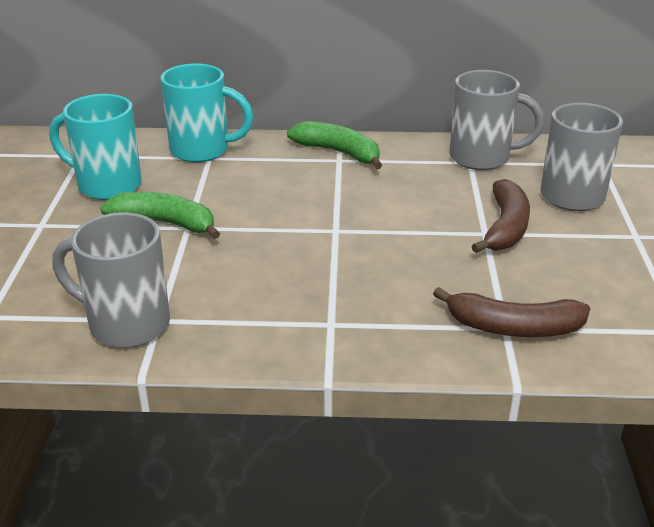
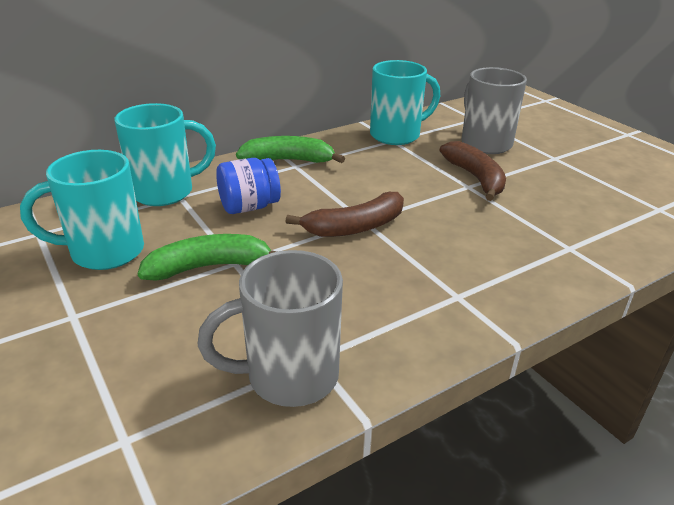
camera: 35 degrees left, 0 degrees up
brown banana [433,287,590,337] -> brown banana moved to [285,192,404,237]
grey mug [450,70,544,170] -> turquoise mug [370,60,440,145]
none -> blue jar [216,158,281,214]

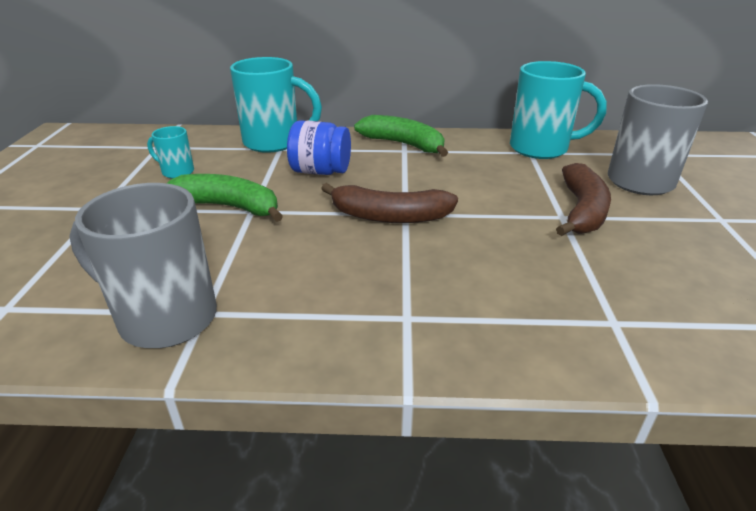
camera: 35 degrees right, 0 degrees up
turquoise mug [20,150,144,270] -> turquoise mug [147,126,194,179], size x0.50

